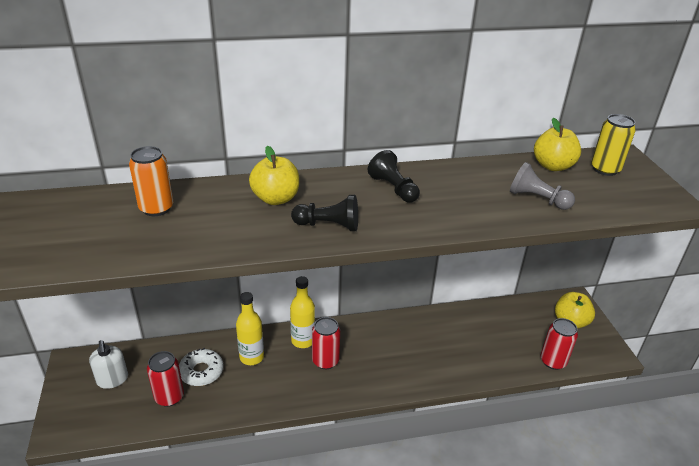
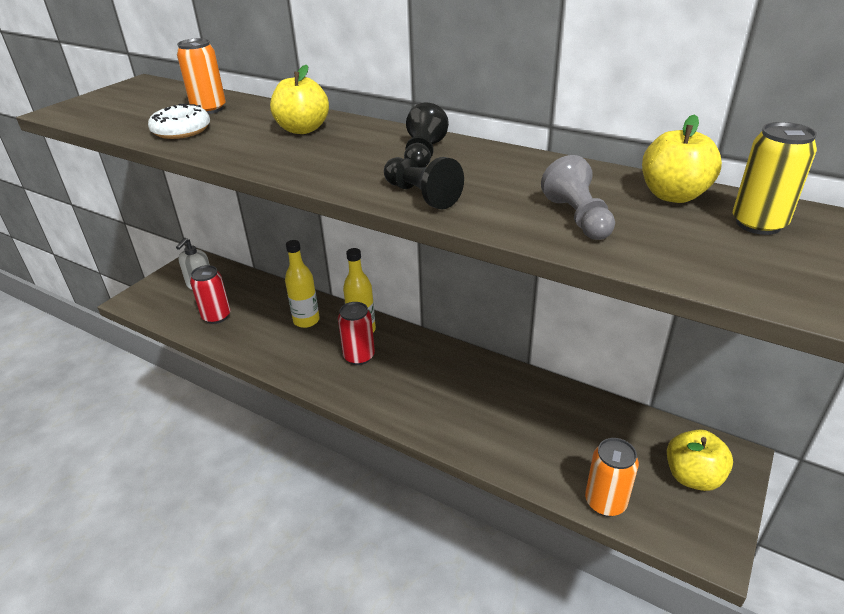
camera: 45 degrees right, 0 degrees up
white donut [179,348,224,386] -> white donut moved to [148,104,210,139]
black pawn [291,195,358,231] -> black pawn moved to [384,157,464,209]
red can [541,318,578,370] -> orange can [585,438,639,516]

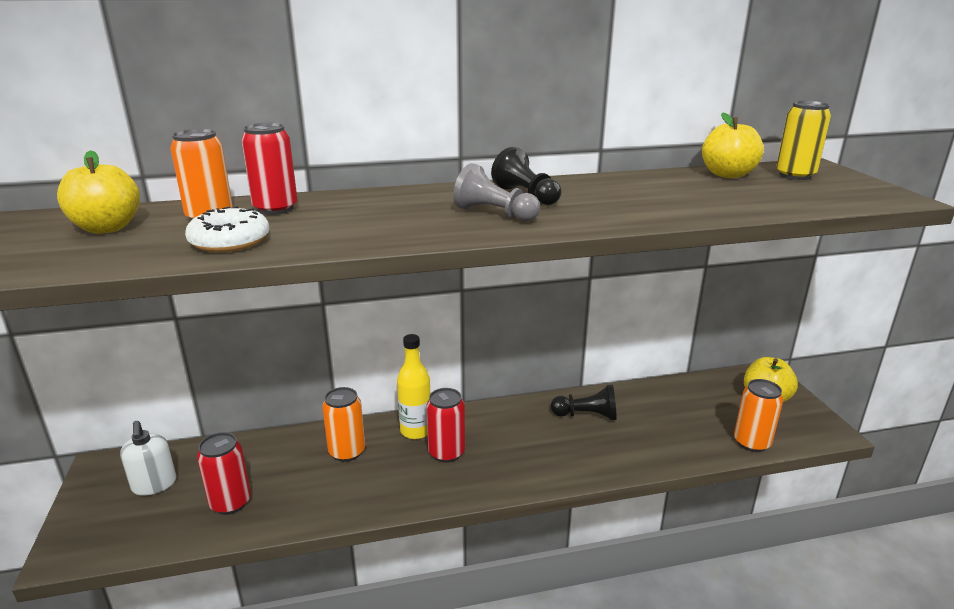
camera: 45 degrees left, 10 degrees down
yellow apple [270,65,329,134] -> yellow apple moved to [57,150,140,234]
yellow bottle [285,240,320,328] -> orange can [322,387,365,462]
black pawn [384,157,464,209] -> black pawn moved to [551,384,617,420]
grey pawn [541,155,615,240] -> grey pawn moved to [453,163,540,222]
none -> red can [242,123,298,215]

